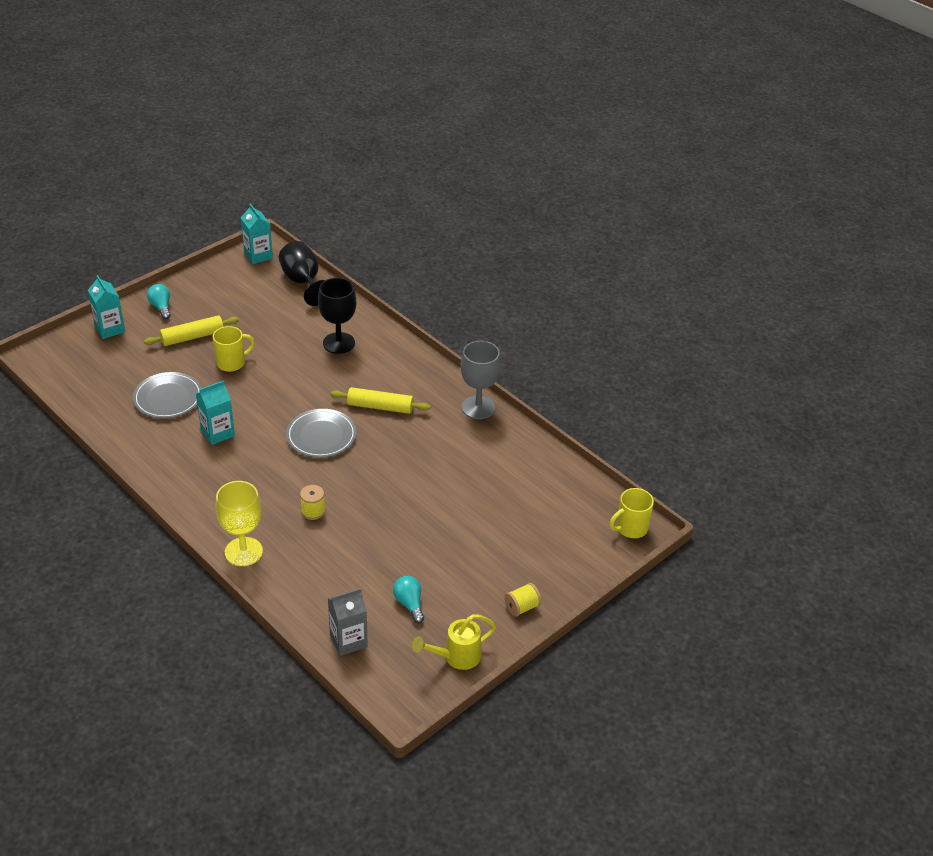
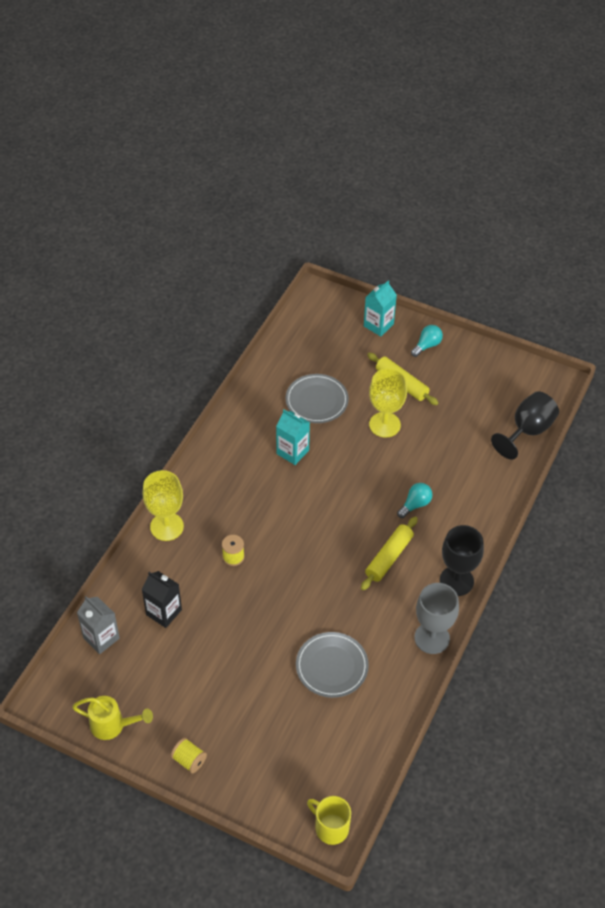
camera: 70 degrees right, 10 degrees up
yellow mug [213,326,255,372] -> yellow goblet [369,368,407,438]
turquoise carton [241,204,273,264] -> none
grey plate [286,409,357,458] -> grey plate moved to [296,632,369,698]
black goblet [318,278,356,354] -> black goblet moved to [440,525,484,596]
yellow rolling pin [331,387,431,414] -> yellow rolling pin turned 45 degrees clockwise [361,517,418,590]
turquoise light bulb [393,576,424,623] -> turquoise light bulb moved to [397,483,433,518]
yellow watering can [412,614,496,670] -> yellow watering can turned 150 degrees clockwise [72,696,153,740]
none -> black carton [141,571,182,628]

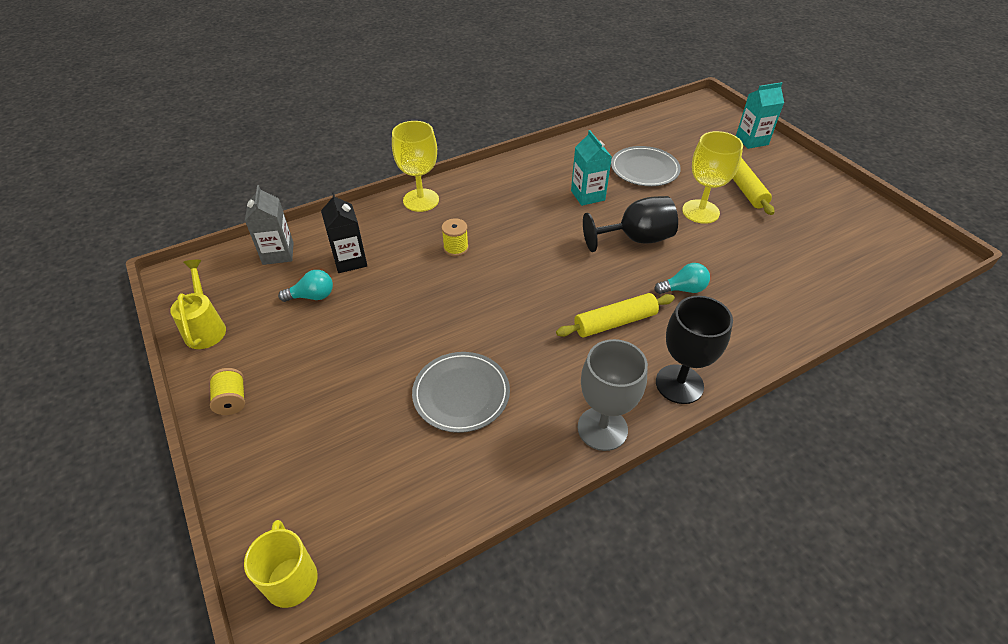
camera: 35 degrees right, 5 degrees down
yellow watering can [72,696,153,740] -> yellow watering can turned 150 degrees counterclockwise [170,260,226,349]
turquoise light bulb [411,325,443,357] -> turquoise light bulb moved to [278,270,333,302]
black goblet [491,391,559,460] -> black goblet moved to [583,196,678,252]

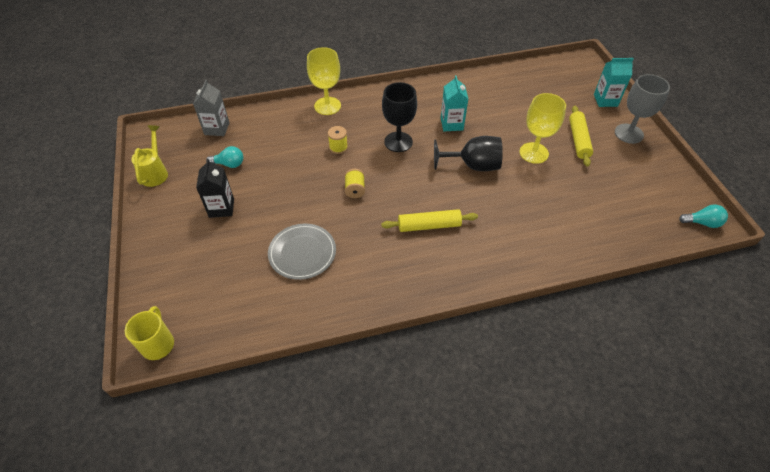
camera: 15 degrees right, 5 degrees up
yellow spool [209,368,245,415] -> yellow spool moved to [345,169,365,198]
black carton [321,192,367,273] -> black carton moved to [196,159,234,218]
grey goblet [577,339,648,451] -> grey goblet moved to [615,74,670,144]
grey plate [611,146,681,186] -> none
turquoise light bulb [654,263,710,294] -> turquoise light bulb moved to [679,204,728,228]
black goblet [656,296,733,404] -> black goblet moved to [382,82,417,152]

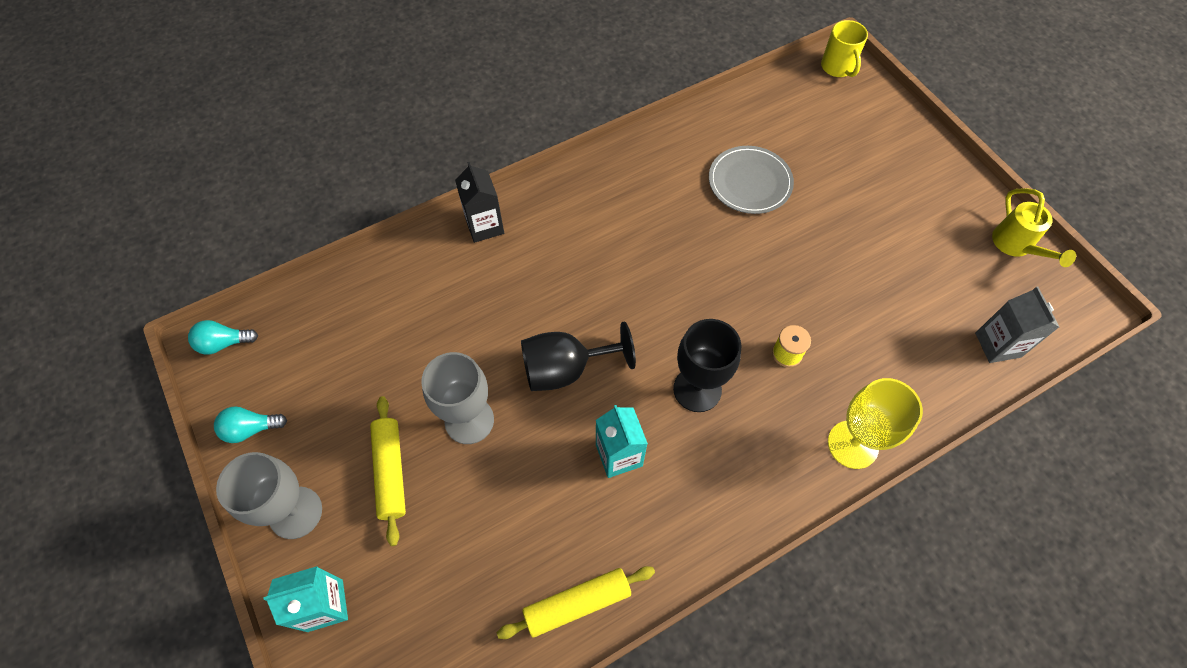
camera: 165 degrees right, 10 degrees up
black carton [196,159,234,218] -> black carton moved to [455,162,504,243]
turquoise light bulb [206,146,243,168] -> turquoise light bulb moved to [214,406,287,443]
yellow spool [345,169,365,198] -> none
yellow rolling pin [381,209,478,232] -> yellow rolling pin moved to [497,566,655,639]
yellow goblet [520,93,566,164] -> grey goblet [421,352,494,444]

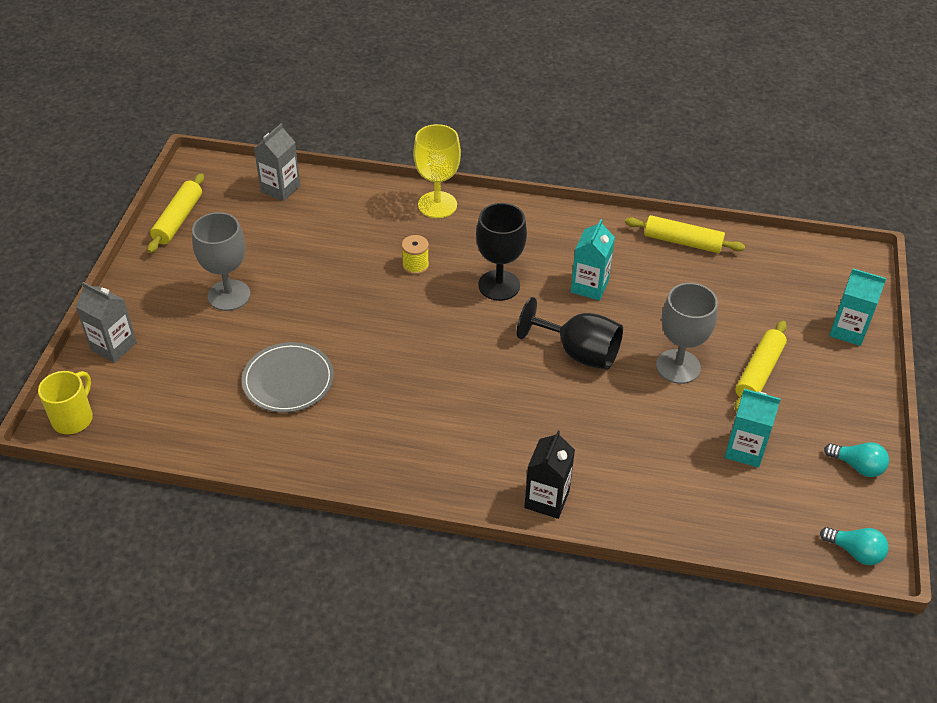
camera: 140 degrees left, 15 degrees down
grey goblet [216,452,322,539] -> grey goblet moved to [192,212,251,311]
yellow watering can [992,188,1076,267] -> yellow rolling pin [147,173,204,253]
none -> grey carton [76,282,137,363]
none -> turquoise carton [725,389,781,468]

